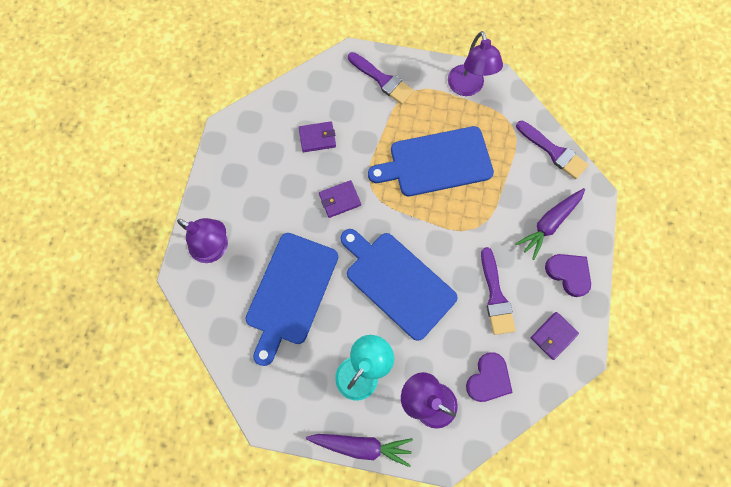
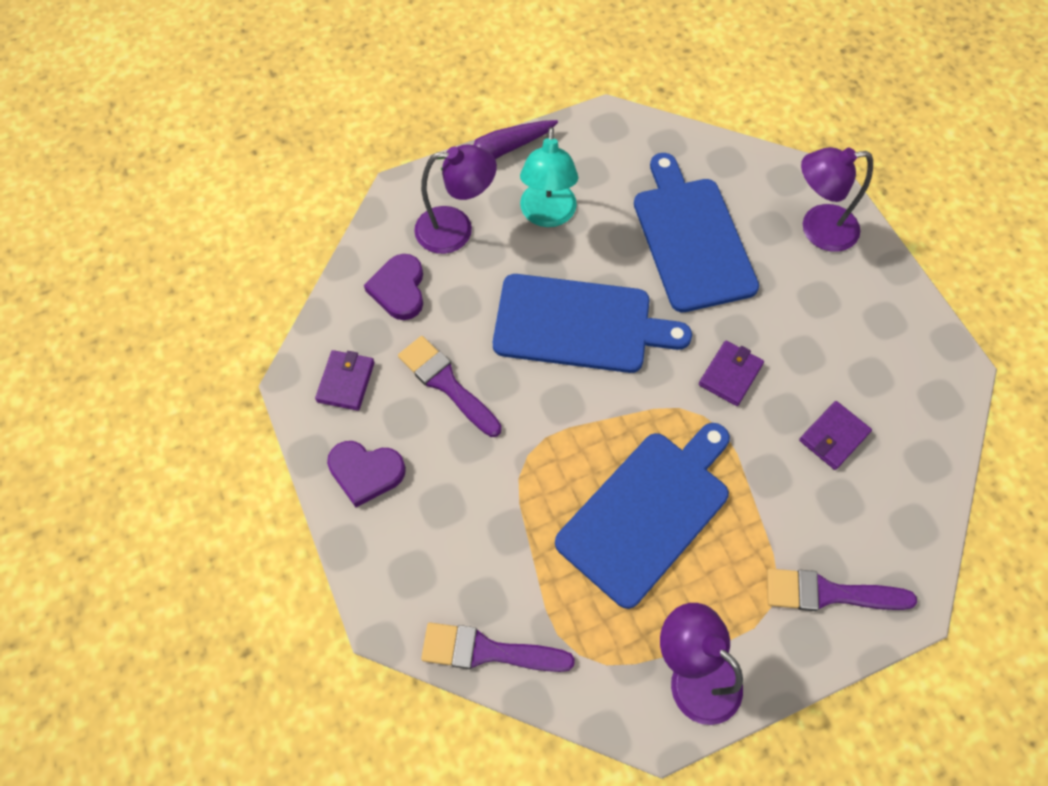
camera: 145 degrees right, 10 degrees down
purple carrot [515,188,585,260] -> none

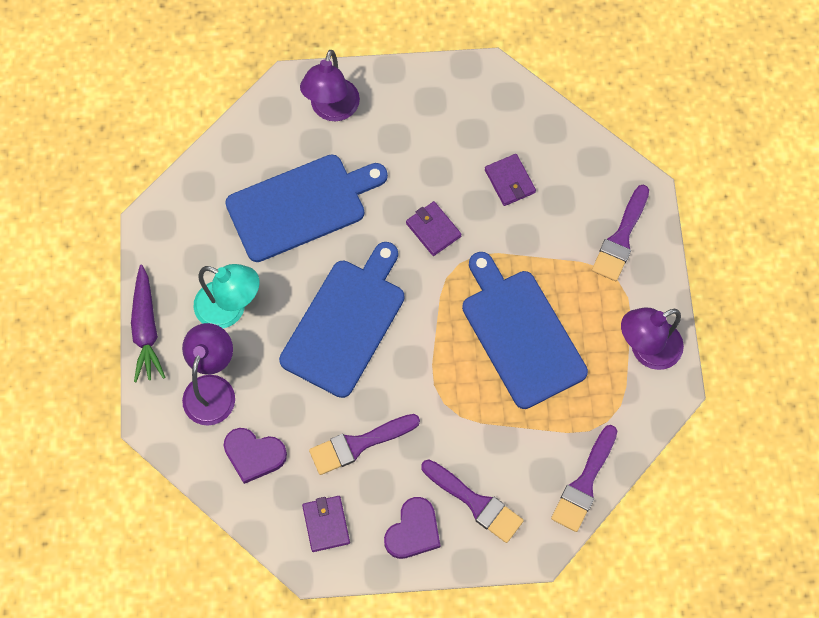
camera: 70 degrees left, 5 degrees up
purple wallet [315,350,375,411] -> purple wallet turned 45 degrees clockwise [302,496,350,552]
blue cutting board [634,153,759,312] -> blue cutting board turned 150 degrees clockwise [225,154,388,262]
none -> purple brush [421,459,524,543]

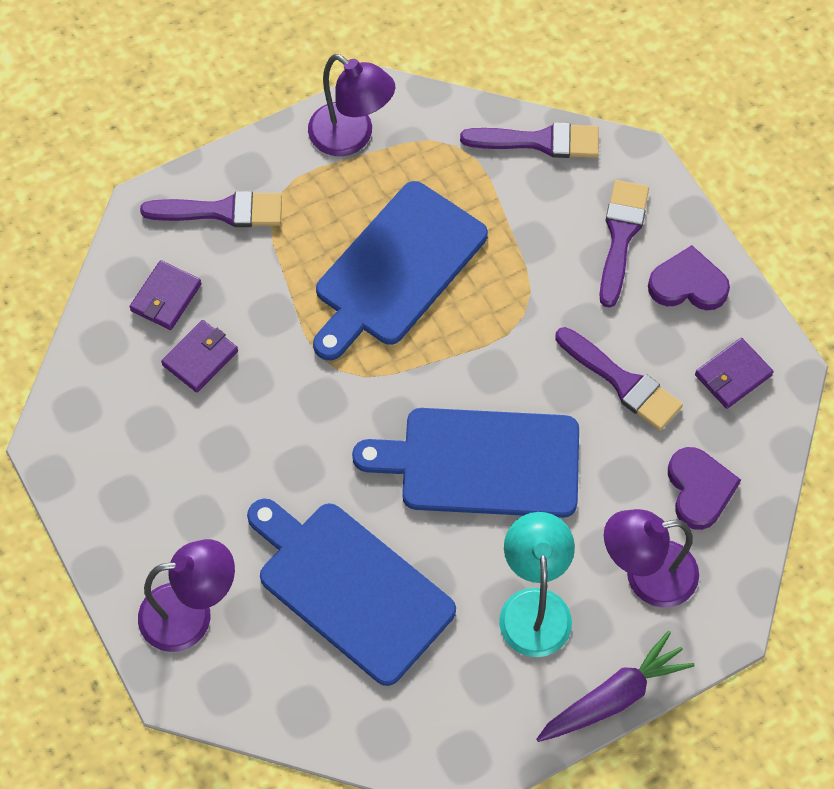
camera: 115 degrees left, 5 degrees down
purple wallet [406,201,462,256] -> purple wallet moved to [129,260,202,330]

